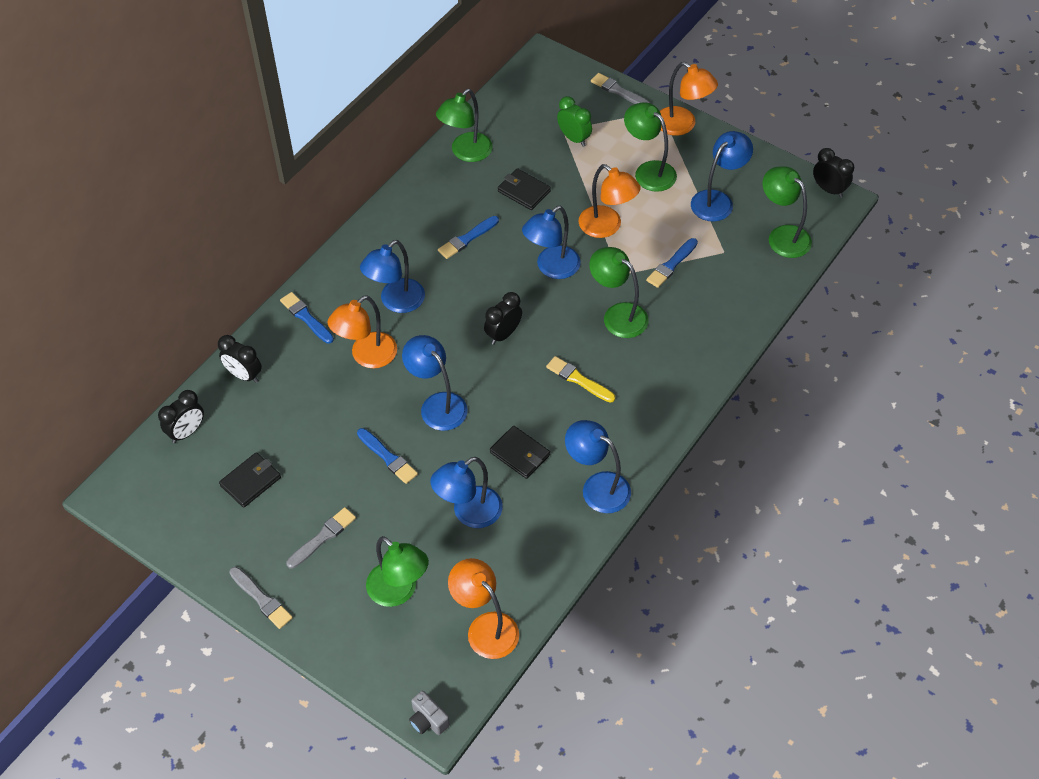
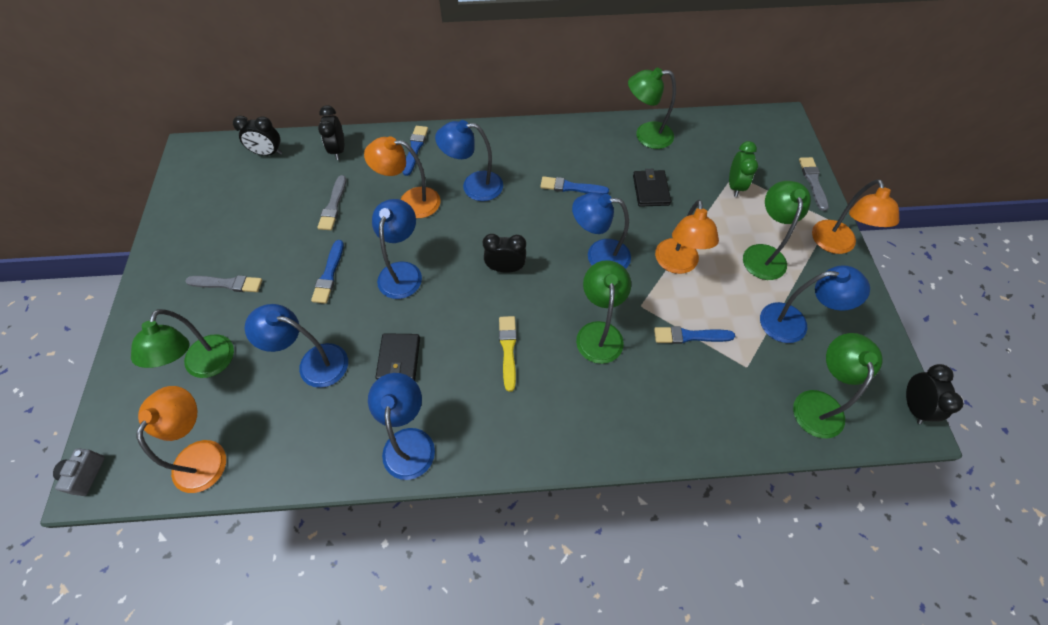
camera: 50 degrees right, 5 degrees up
black wallet [219,452,281,508] -> none
grey brush [229,567,293,629] -> grey brush moved to [318,175,346,230]

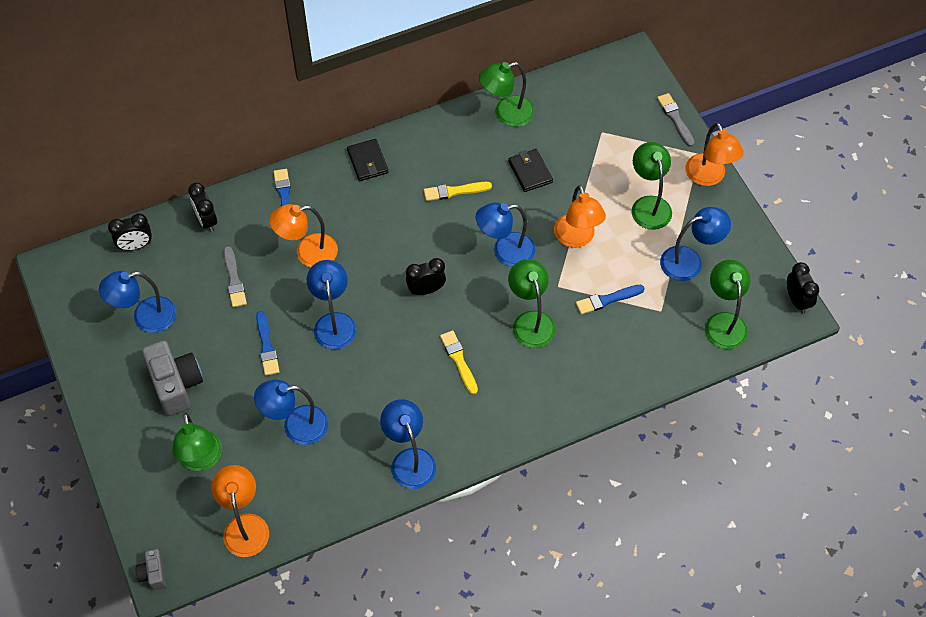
camera: 20 degrees left, 0 degrees up
grey brush [185,275,262,292] -> grey camera [142,340,203,416]
black wallet [375,333,420,381] -> black wallet moved to [347,139,388,181]
blue lamp [435,120,503,201] -> blue lamp moved to [99,271,176,333]
blue brush [540,176,609,194] -> yellow brush [424,182,492,201]
green clock [729,141,758,197] -> none

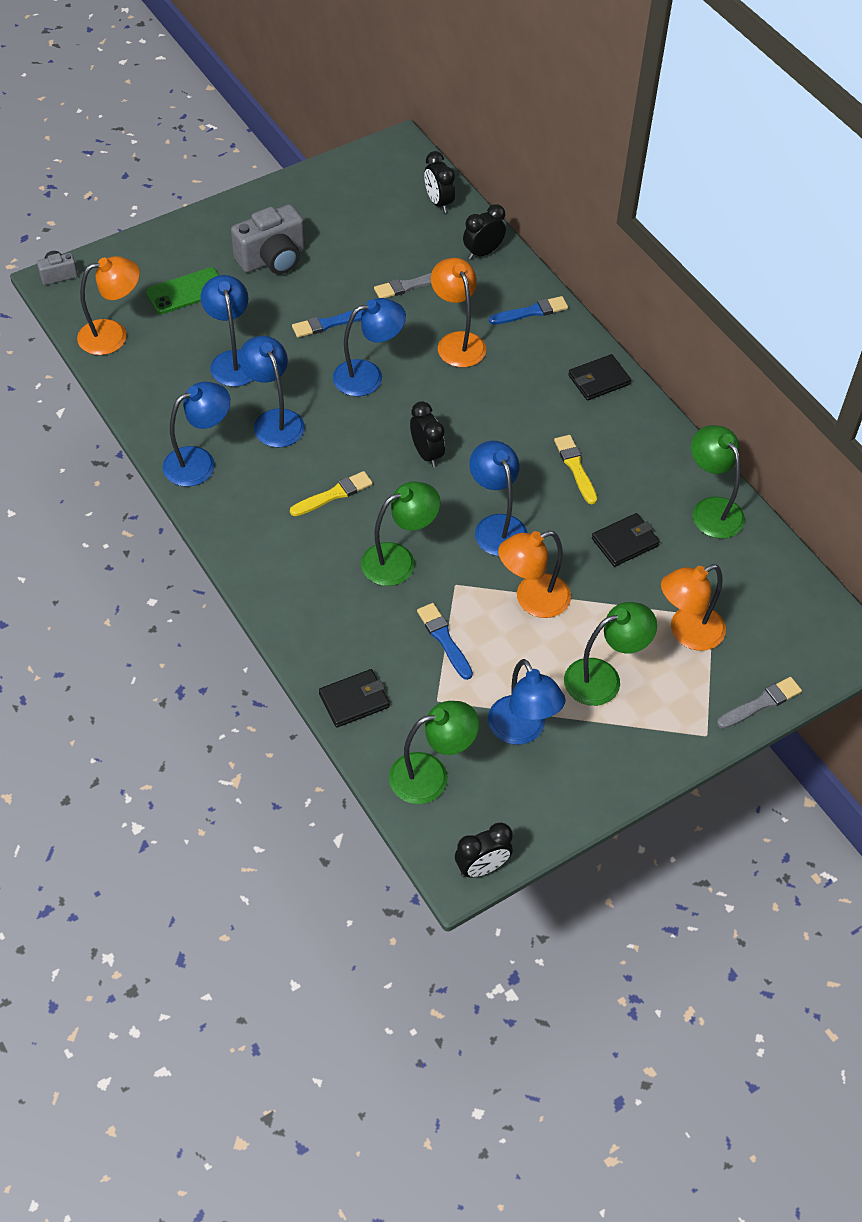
camera: 80 degrees right, 5 degrees down
blue lamp [99,271,176,333] -> blue lamp moved to [239,336,305,448]
green lamp [172,413,222,471] -> green phone [146,268,219,314]
orange lamp [685,123,744,186] -> orange lamp moved to [661,564,726,651]
none -> black wallet [319,669,390,727]

